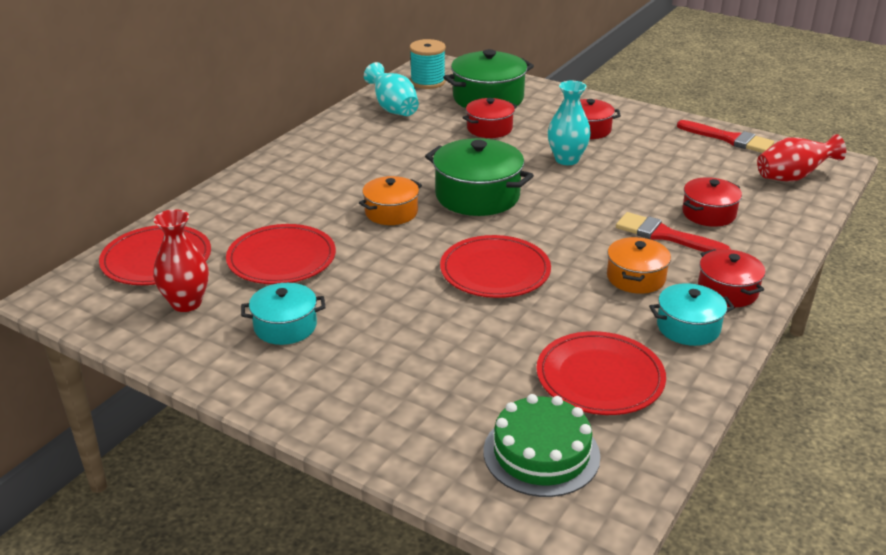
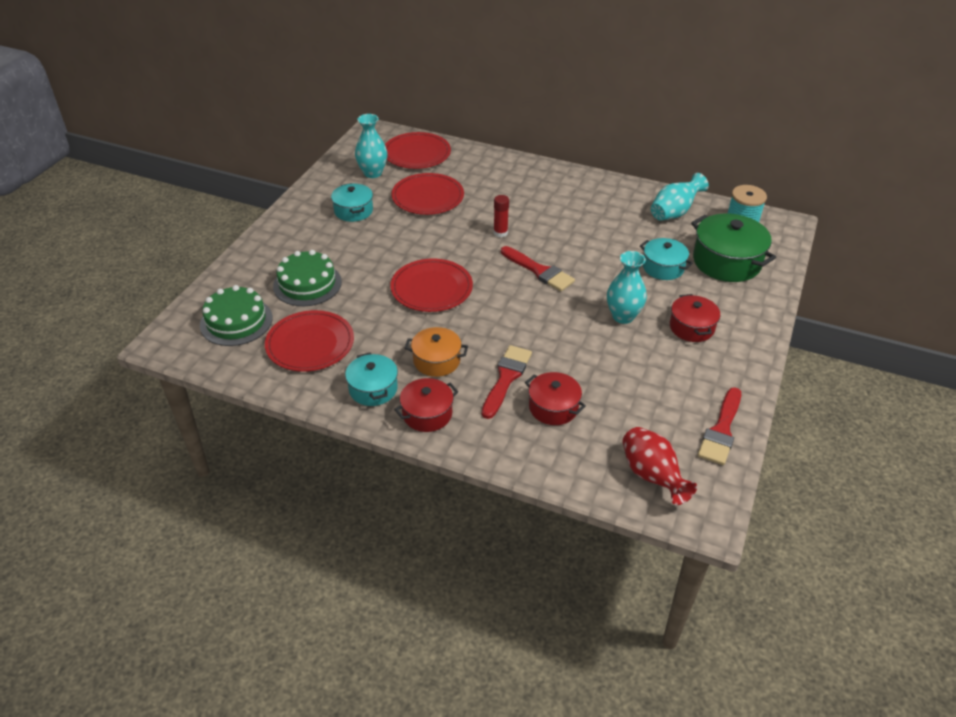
camera: 80 degrees right, 10 degrees up
red vase [153,209,209,312] -> turquoise vase [355,114,387,178]
orange pot [359,176,422,225] -> red glue stick [493,195,509,237]
green pot [425,138,534,216] -> red brush [501,246,575,291]
red pot [463,98,517,138] -> turquoise pot [640,238,693,280]
none -> green cake [273,250,342,306]

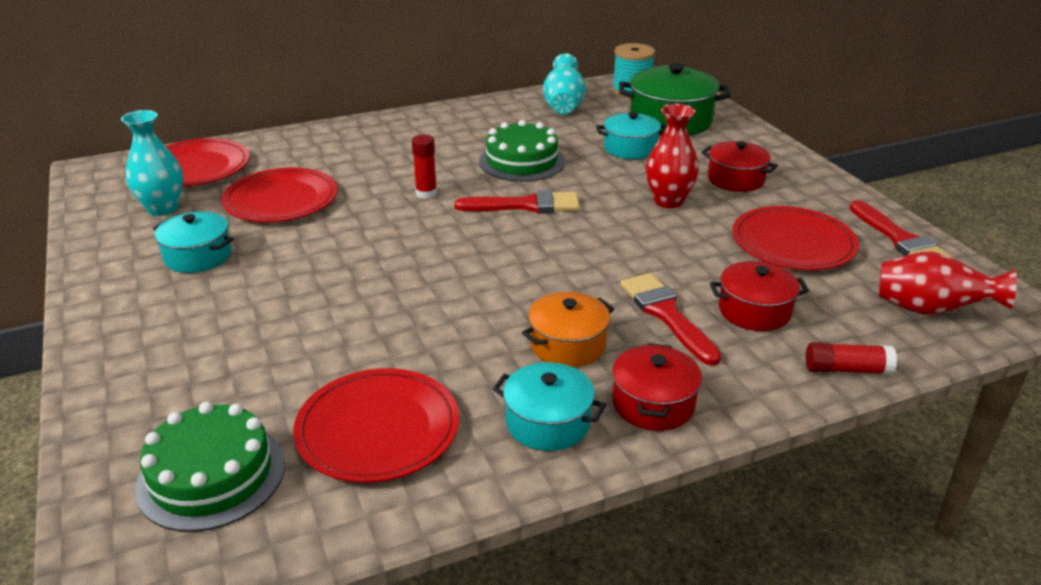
camera: 45 degrees left, 10 degrees down
green cake [273,250,342,306] -> green cake moved to [479,120,565,181]
red plate [390,259,473,312] -> red plate moved to [732,206,859,270]
turquoise vase [607,251,647,324] -> red vase [646,104,699,208]
none -> red glue stick [806,342,897,375]

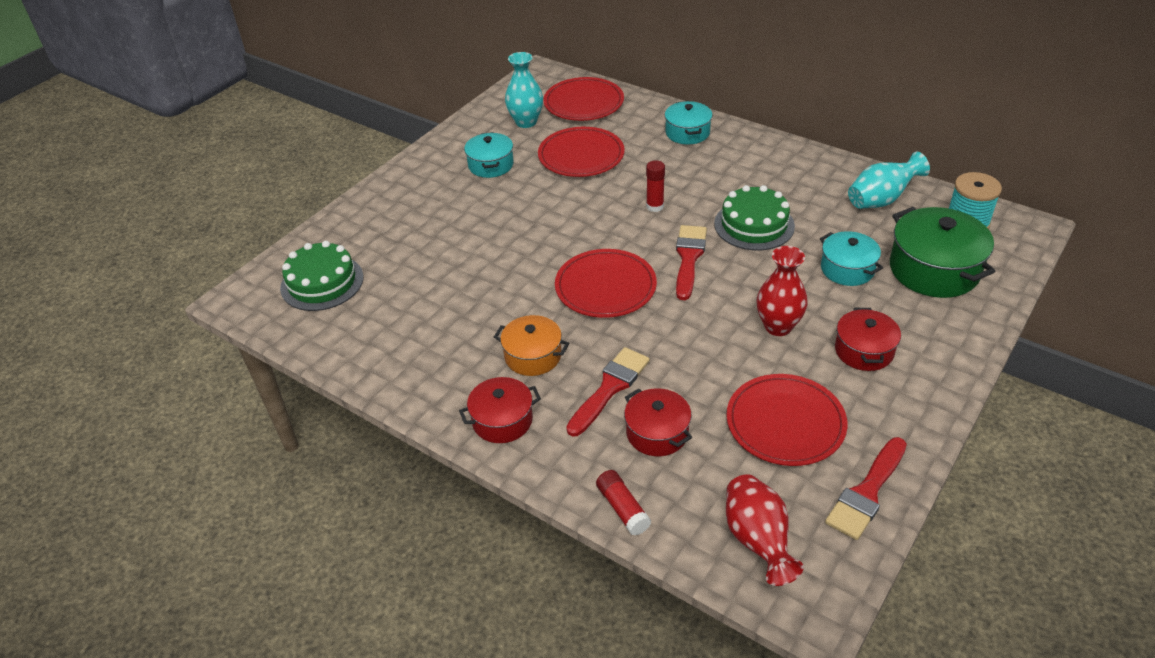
camera: 60 degrees right, 10 degrees up
red plate [293,368,459,483] -> red plate moved to [555,249,657,318]
red brush [454,190,580,213] -> red brush turned 135 degrees counterclockwise [676,225,707,300]
turquoise pot [493,362,606,451] -> turquoise pot moved to [665,101,712,145]

